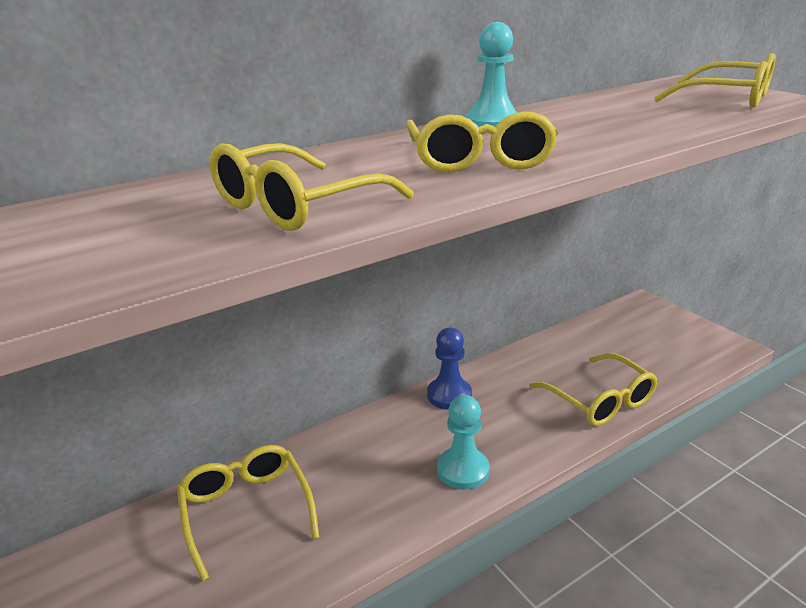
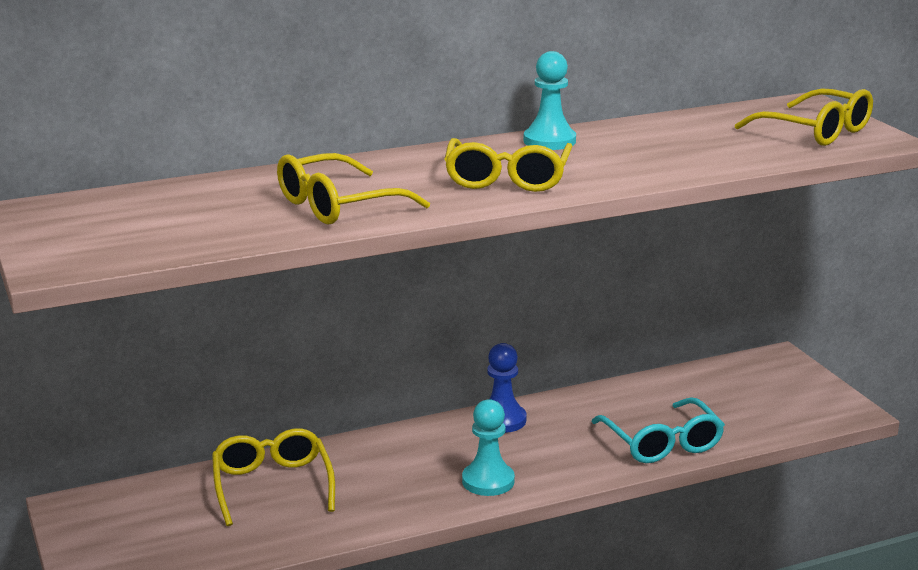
camera: 10 degrees right, 5 degrees down
yellow glasses [529,353,657,426] -> turquoise glasses [592,397,725,463]

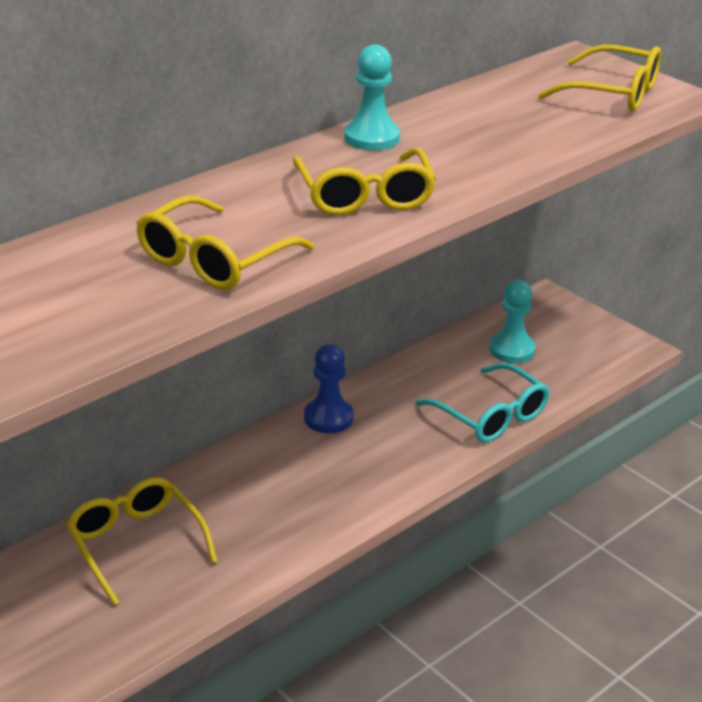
camera: 20 degrees left, 10 degrees up
turquoise pawn [462,399,515,496] -> turquoise pawn moved to [489,280,536,363]

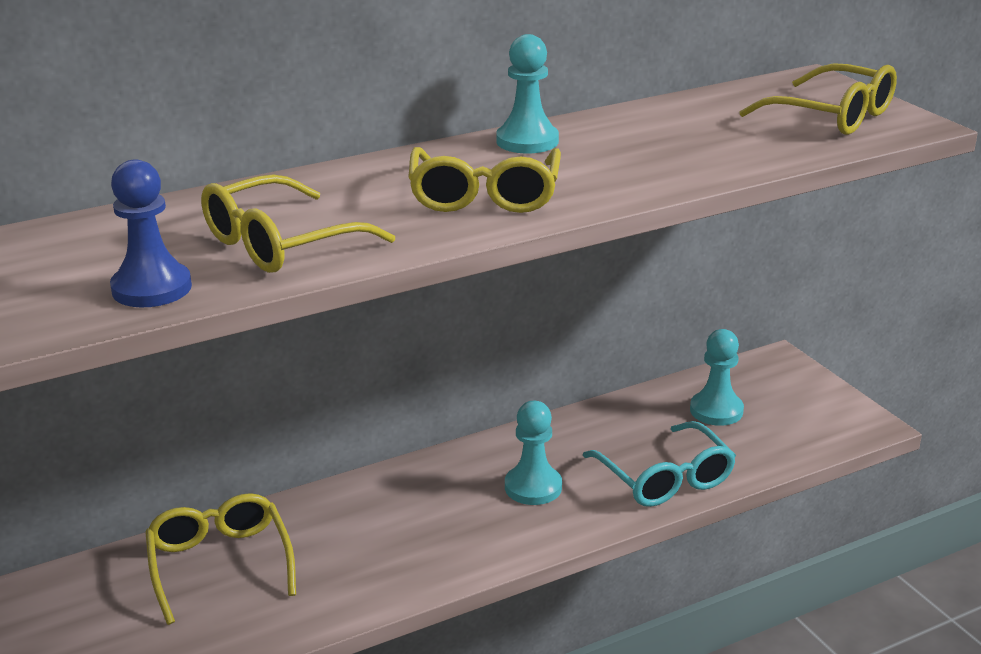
camera: 15 degrees right, 5 degrees down
blue pawn [304,344,354,433] -> blue pawn moved to [110,159,192,308]
none -> turquoise pawn [505,401,562,505]

